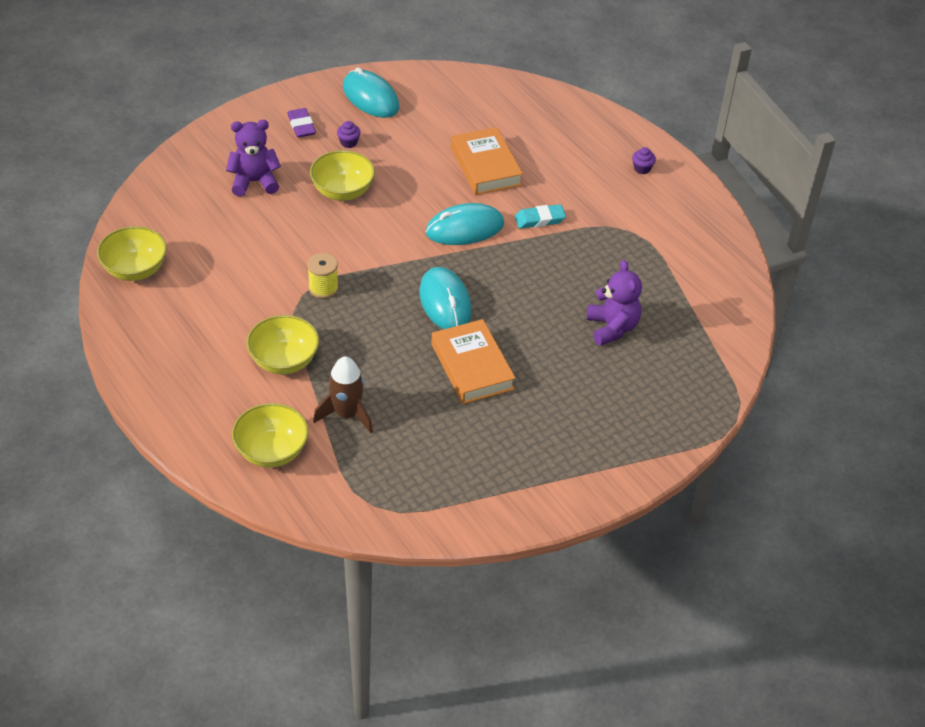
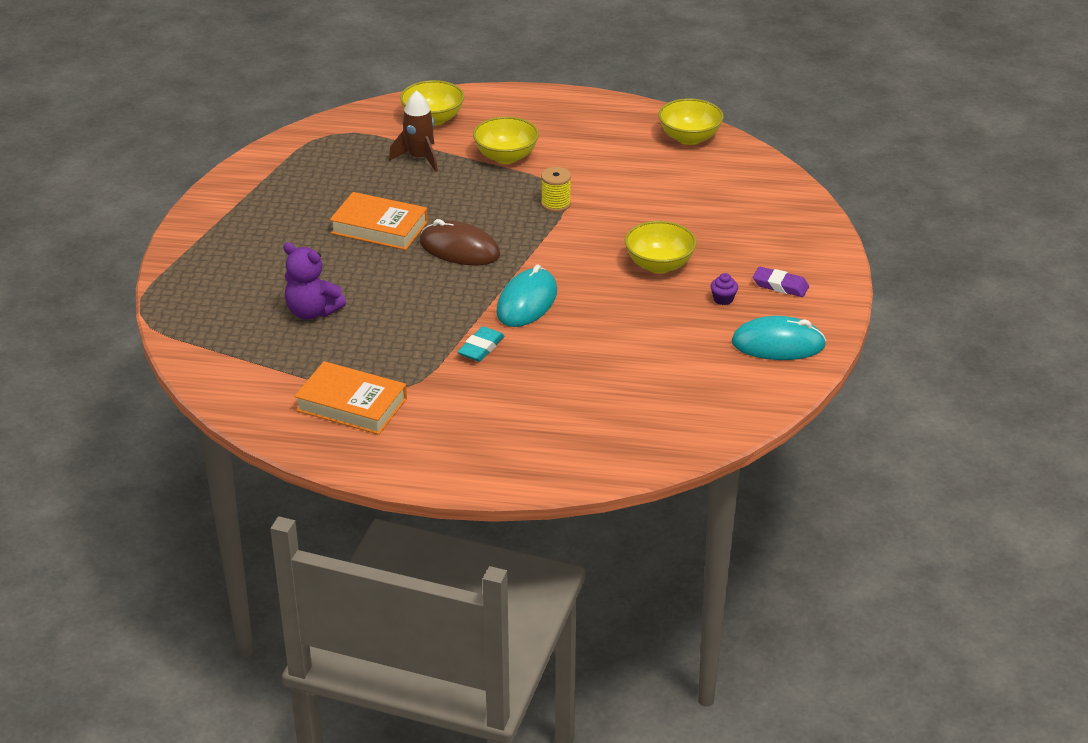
camera: 135 degrees right, 10 degrees down
purple teddy bear [226,120,281,197] -> none
turquoise mouse [419,267,472,329] -> brown mouse [419,219,500,265]
orange book [451,127,523,195] -> orange book moved to [294,361,407,435]
purple cupcake [632,147,656,174] -> none

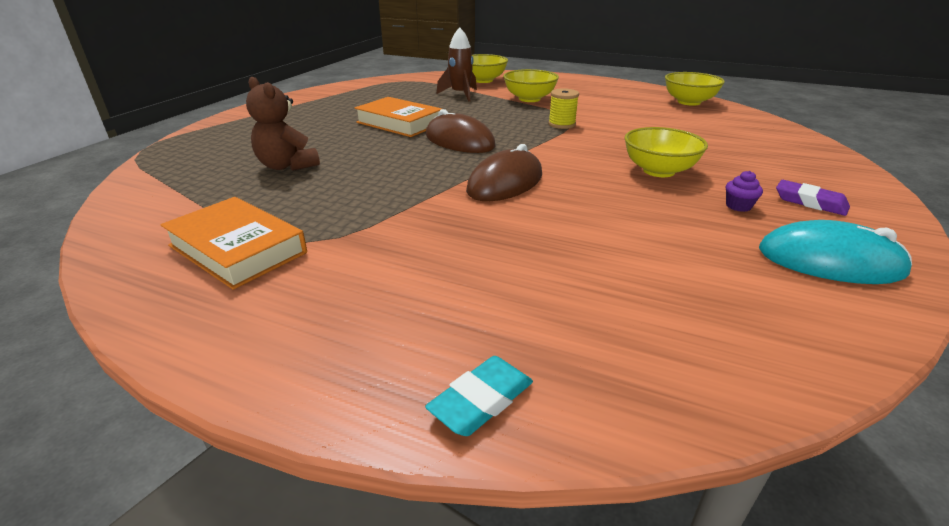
camera: 15 degrees right, 5 degrees down
purple teddy bear [283,242,346,320] -> brown teddy bear [246,77,320,171]
turquoise eraser [457,326,504,362] -> turquoise eraser moved to [425,356,533,436]
turquoise mouse [496,264,557,327] -> brown mouse [466,144,542,201]

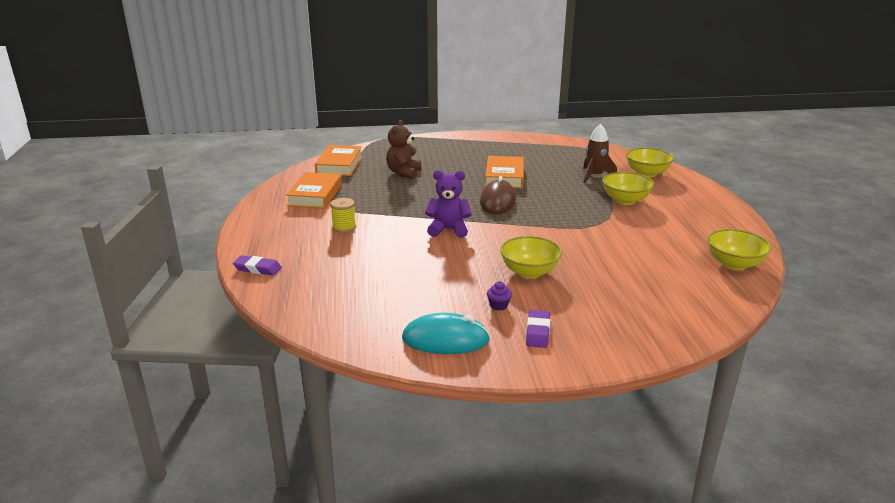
camera: 60 degrees right, 5 degrees down
turquoise eraser [425,356,533,436] -> purple eraser [233,255,282,276]
brown mouse [466,144,542,201] -> purple teddy bear [425,170,472,238]
yellow spool [548,88,579,129] -> yellow spool moved to [330,198,356,233]
turquoise mouse [759,220,912,284] -> turquoise mouse turned 75 degrees counterclockwise [402,313,490,354]
none -> orange book [315,145,362,176]

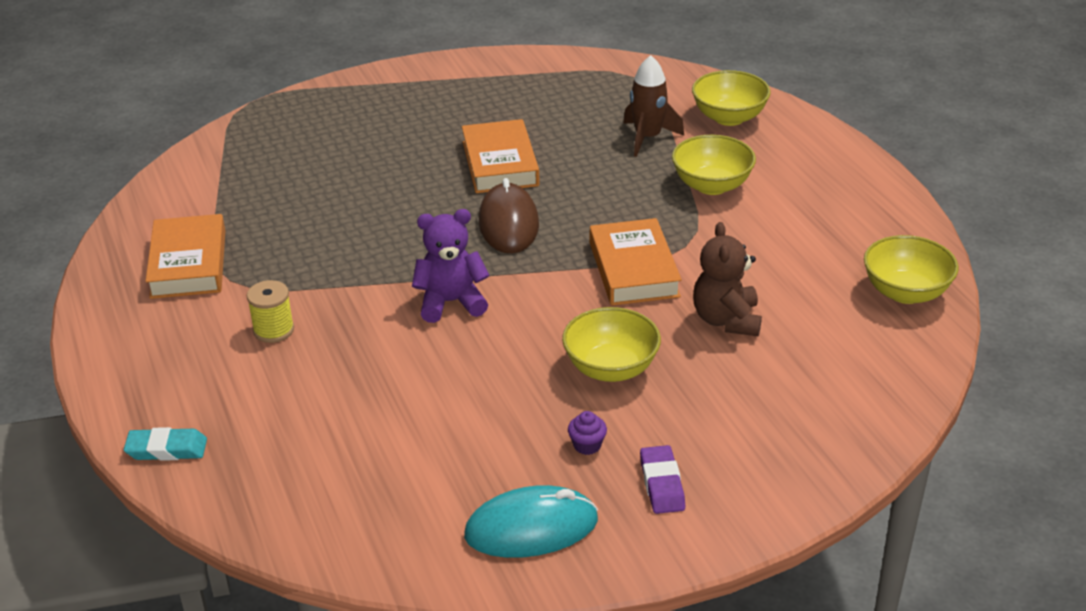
camera: 15 degrees left, 10 degrees up
purple eraser [233,255,282,276] -> turquoise eraser [124,427,207,461]
orange book [315,145,362,176] -> orange book moved to [590,218,682,306]
brown teddy bear [386,120,421,179] -> brown teddy bear moved to [693,222,762,336]

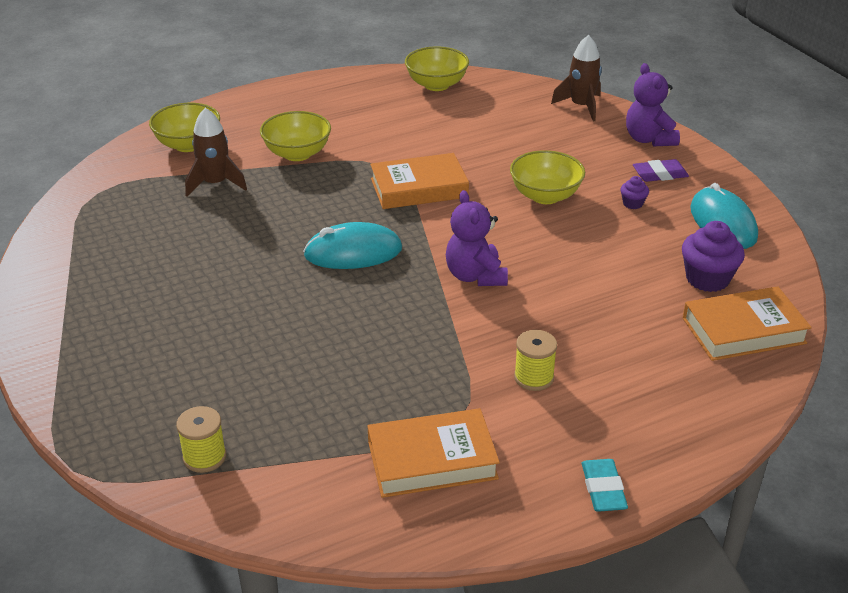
camera: 95 degrees left, 0 degrees up
turquoise eraser [124,427,207,461] -> turquoise eraser moved to [582,459,628,512]
orange book [462,119,540,193] -> orange book moved to [683,286,812,361]
brown mouse [479,178,539,253] -> turquoise mouse [303,222,402,269]
brown teddy bear [693,222,762,336] -> none
none -> yellow spool [176,406,226,473]
none -> brown rocket [551,35,602,122]
none -> purple teddy bear [626,63,680,146]
none -> purple cupcake [682,221,745,292]

